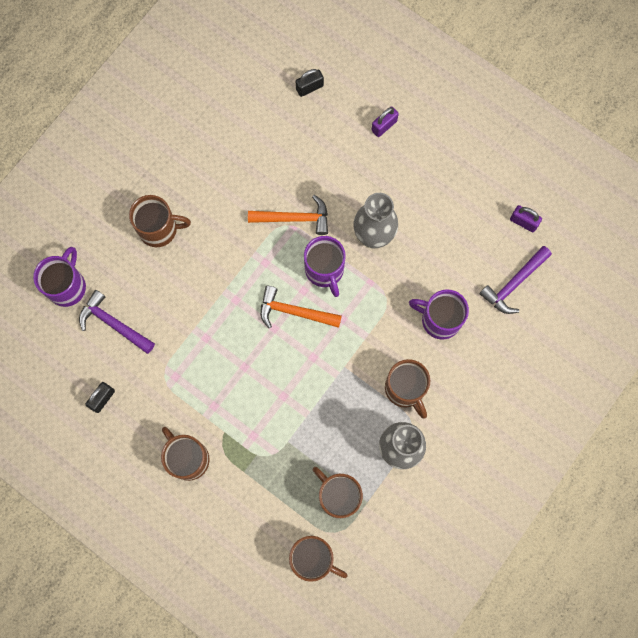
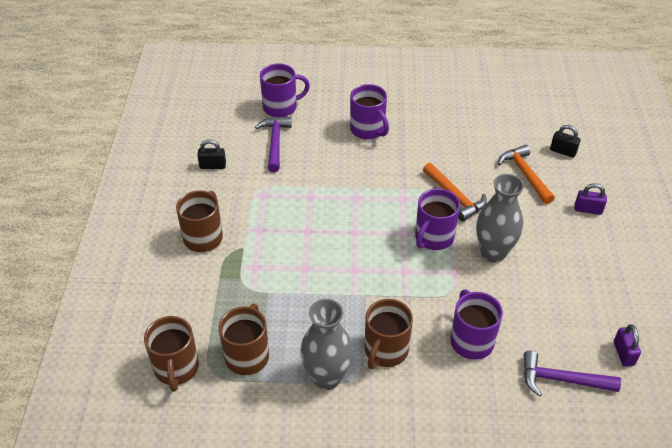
camera: 55 degrees right, 30 degrees down
brown mug [129,195,191,247] -> purple mug [350,84,389,139]
orange hammer [260,286,342,328] -> orange hammer moved to [498,145,555,204]

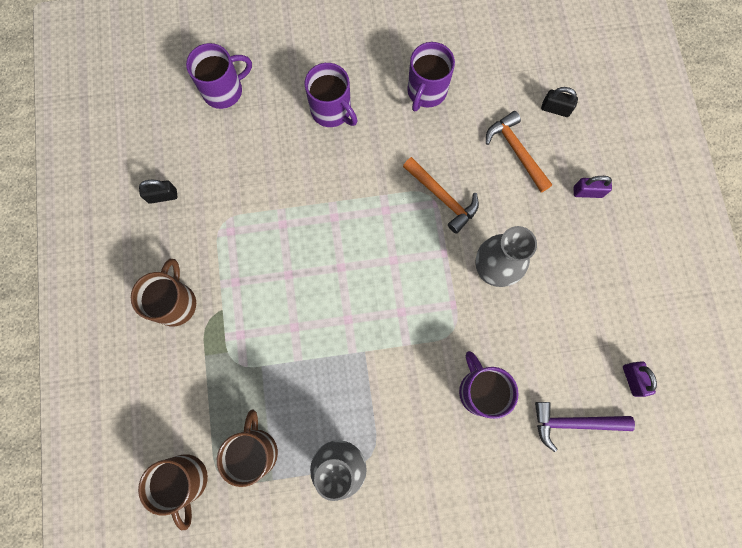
camera: 10 degrees left, 30 degrees up
purple hammer [255,117,292,172] -> none
brown mug [365,299,413,369] -> none
purple mug [415,188,460,250] -> purple mug moved to [407,42,455,111]

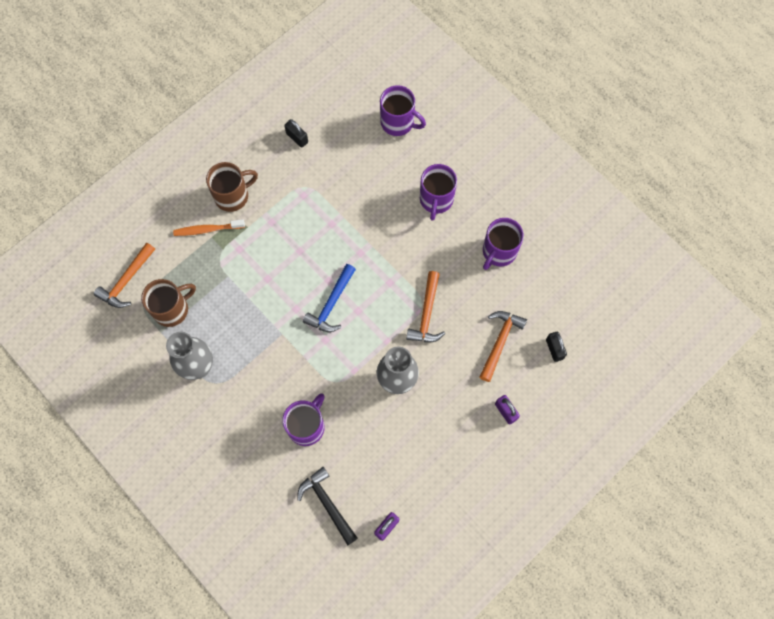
camera: 55 degrees right, 5 degrees down
brown mug [138,454,208,530] -> orange hammer [94,242,155,308]
purple mug [407,42,455,111] -> purple mug turned 45 degrees counterclockwise [483,218,524,270]
purple hammer [535,402,635,452] -> black hammer [297,467,358,545]
none -> orange toothbrush [173,219,245,236]
none -> blue hammer [303,264,356,332]

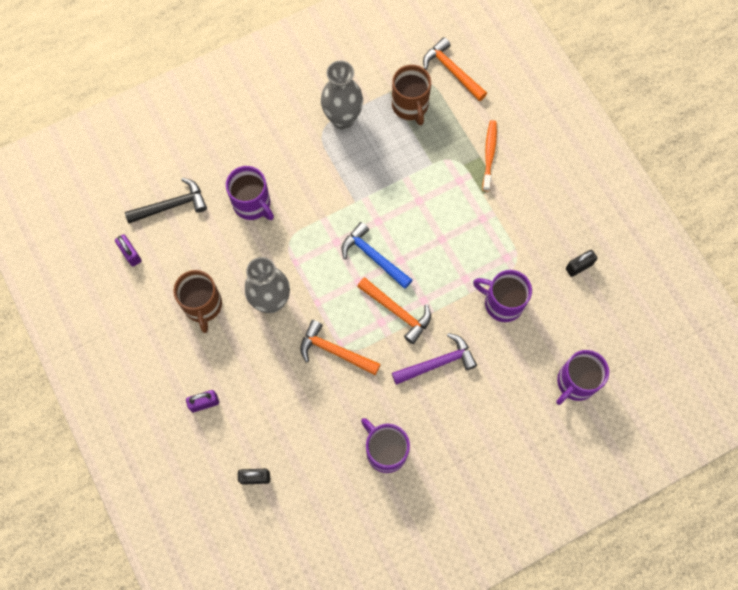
camera: 105 degrees right, 0 degrees up
brown mug [206,162,258,212] -> brown mug moved to [174,270,222,333]
purple mug [420,164,457,221] -> purple mug moved to [473,270,532,322]
orange hammer [480,311,527,382] -> orange hammer moved to [357,277,431,344]
none -> purple hammer [392,333,477,385]

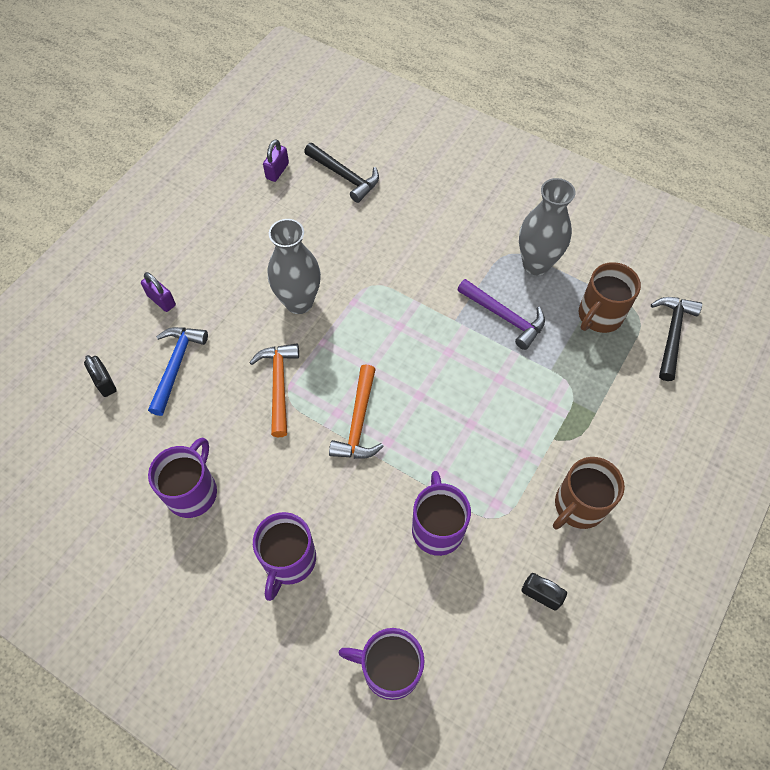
camera: 60 degrees right, 10 degrees down
brown mug [174,270,222,333] -> brown mug moved to [553,457,625,529]
purple mug [226,166,274,220] -> purple mug moved to [253,512,316,601]
blue hammer [342,222,412,289] -> blue hammer moved to [148,327,208,416]
purple hammer [392,333,477,385] -> purple hammer moved to [457,279,545,350]
orange hammer [423,37,487,101] -> black hammer [651,297,702,381]
orange toothbrush [483,120,497,191] -> none

